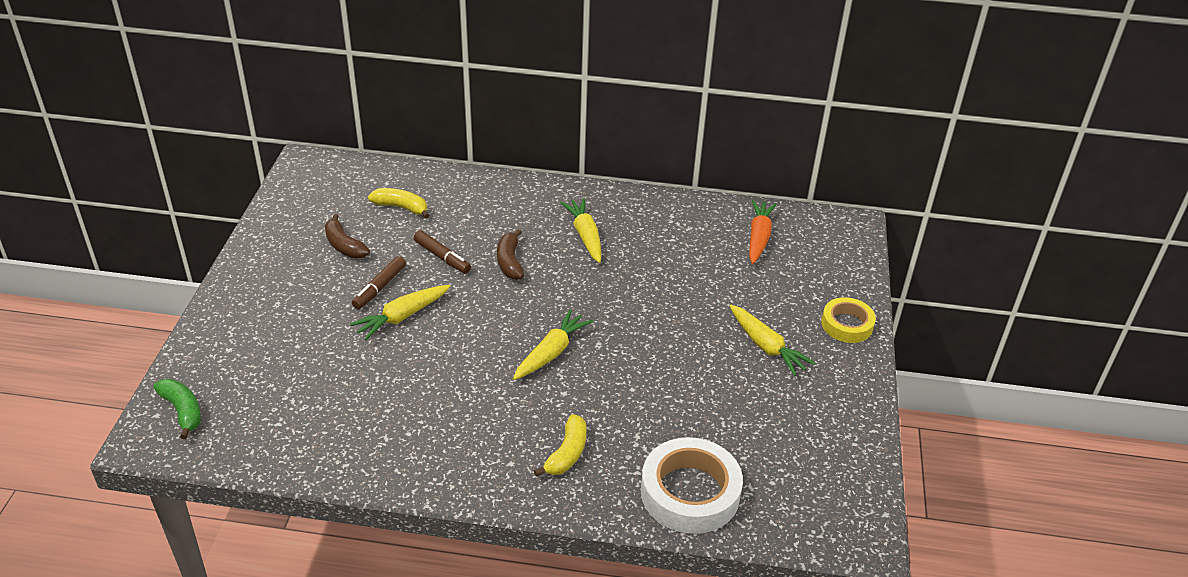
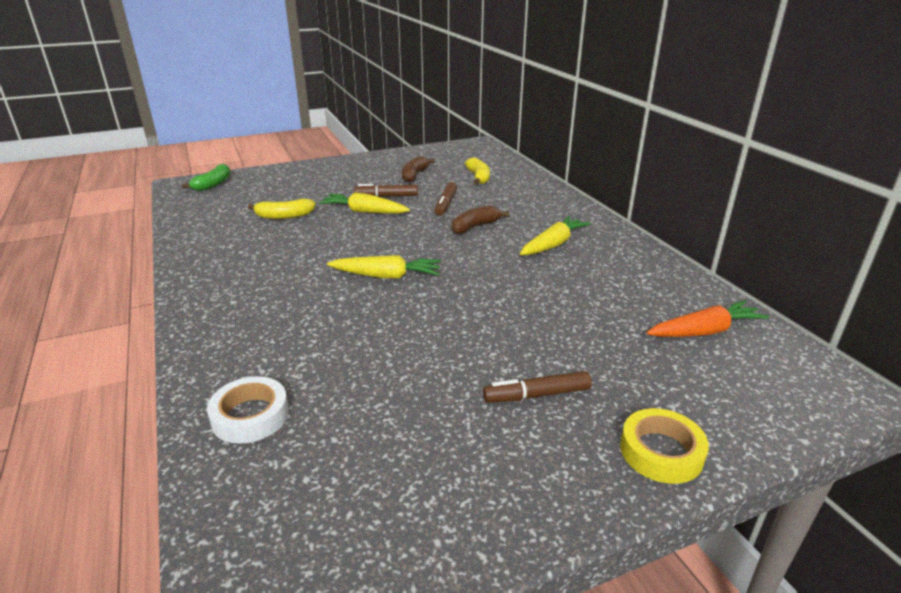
camera: 60 degrees right, 10 degrees down
yellow banana [534,414,587,477] -> yellow banana moved to [248,199,316,219]
white tape [641,437,743,534] -> white tape [207,376,289,444], size x0.60
yellow carrot [730,305,815,376] -> brown marker [483,371,592,403]

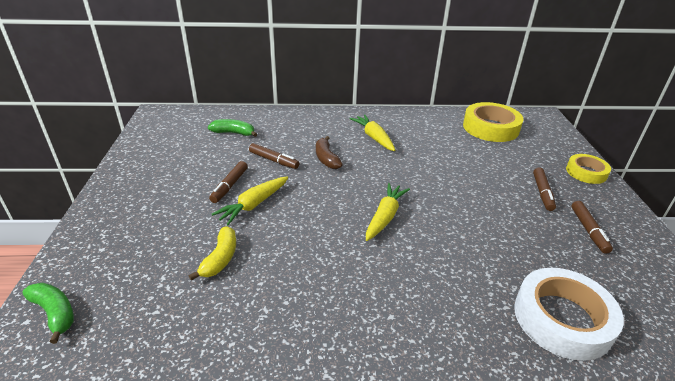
camera: 70 degrees left, 5 degrees up
white tape [207,376,289,444] -> white tape [514,268,624,361], size x1.66
brown banana [402,156,435,182] -> none
yellow banana [465,157,490,184] -> green banana [208,119,257,137]
orange carrot [647,300,769,337] -> yellow tape [463,102,523,142]
none -> brown marker [571,201,613,254]

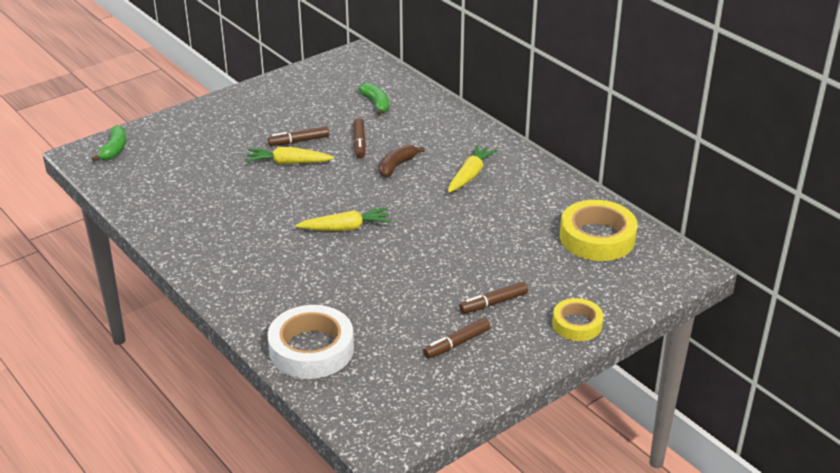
camera: 55 degrees right, 0 degrees up
yellow banana [189,226,236,281] -> none

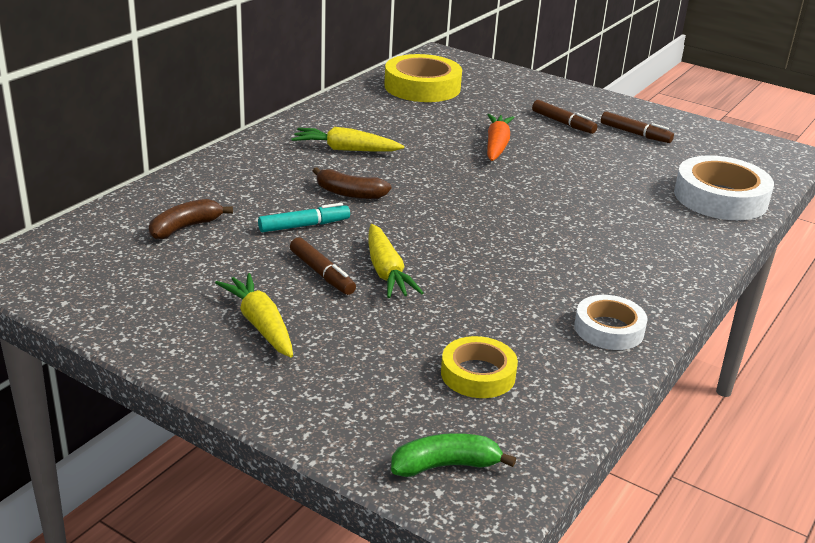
camera: 110 degrees left, 5 degrees down
yellow carrot [295,208,391,231] -> yellow carrot moved to [215,273,293,357]
brown marker [353,118,366,158] -> turquoise marker [258,203,350,232]
green banana [358,83,389,115] -> brown banana [149,199,233,240]
yellow tape [552,298,603,341] -> yellow tape moved to [441,336,518,398]
none -> orange carrot [487,114,515,161]
none -> white tape [574,295,648,350]

